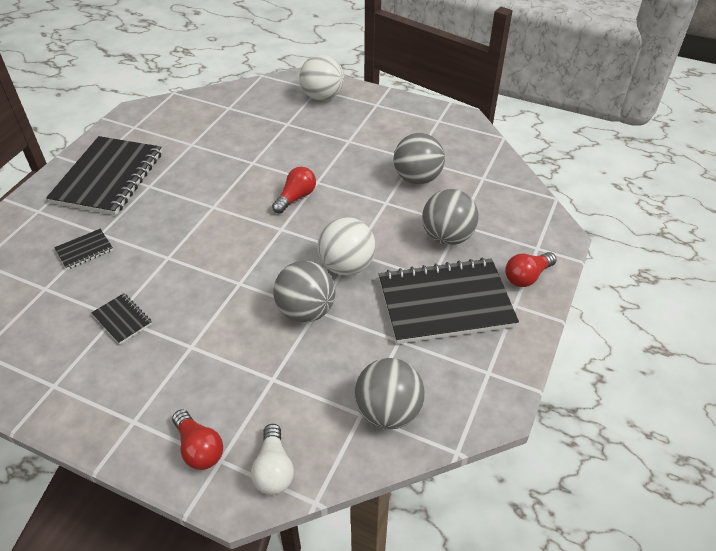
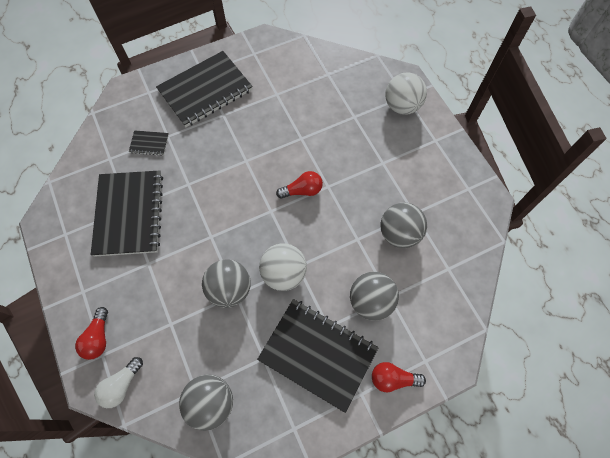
camera: 40 degrees right, 20 degrees up
black notebook [91,293,152,344] -> black notebook [91,170,163,257], size x2.35

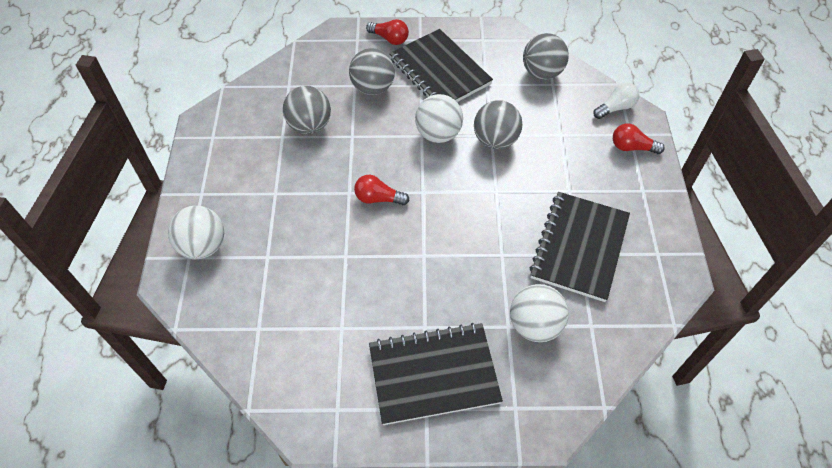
camera: 155 degrees left, 10 degrees down
red light bulb [75,307,108,360] -> red light bulb turned 105 degrees counterclockwise [613,123,665,154]
black notebook [129,130,169,156] -> white ball [510,284,569,342]

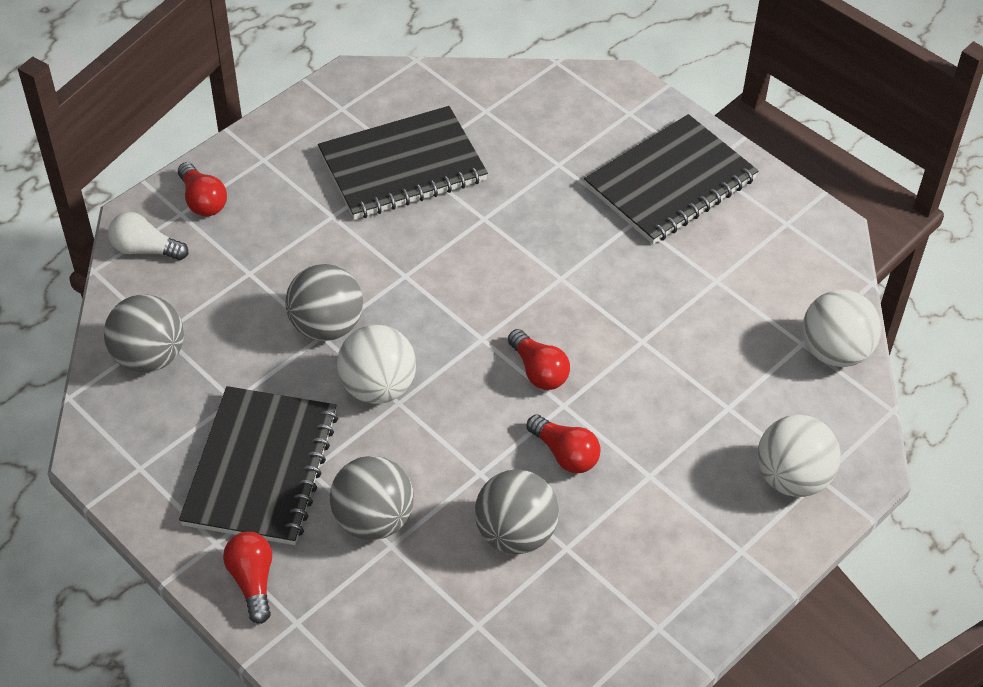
camera: 135 degrees left, 5 degrees down
black notebook [369,323,503,425] -> black notebook turned 75 degrees counterclockwise [584,114,759,244]
white ball [510,284,569,342] -> white ball moved to [802,290,882,367]
none -> red light bulb [527,414,600,474]

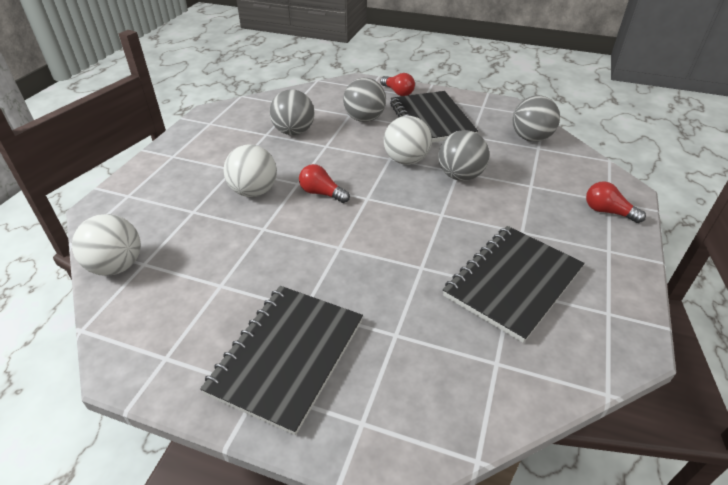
camera: 155 degrees right, 10 degrees down
white light bulb [108,212,188,260] -> none
red light bulb [527,414,600,474] -> none
white ball [757,415,840,497] -> white ball moved to [224,145,277,197]

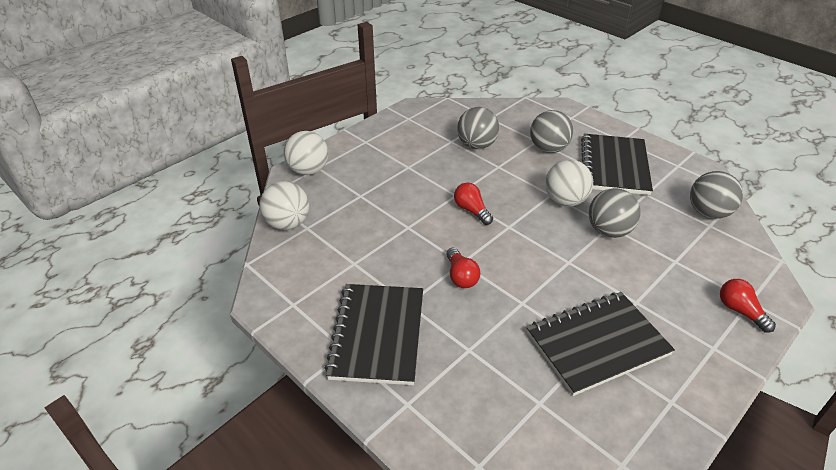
camera: 25 degrees right, 0 degrees up
black notebook [200,286,363,435] -> black notebook turned 45 degrees counterclockwise [324,284,423,385]
white ball [224,145,277,197] -> white ball moved to [284,131,328,175]
red light bulb [380,73,415,96] -> red light bulb moved to [447,248,480,288]

